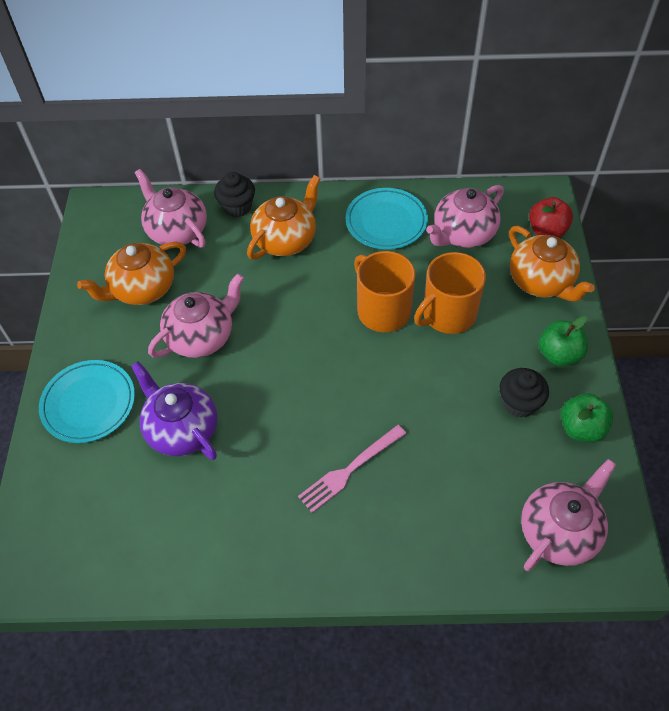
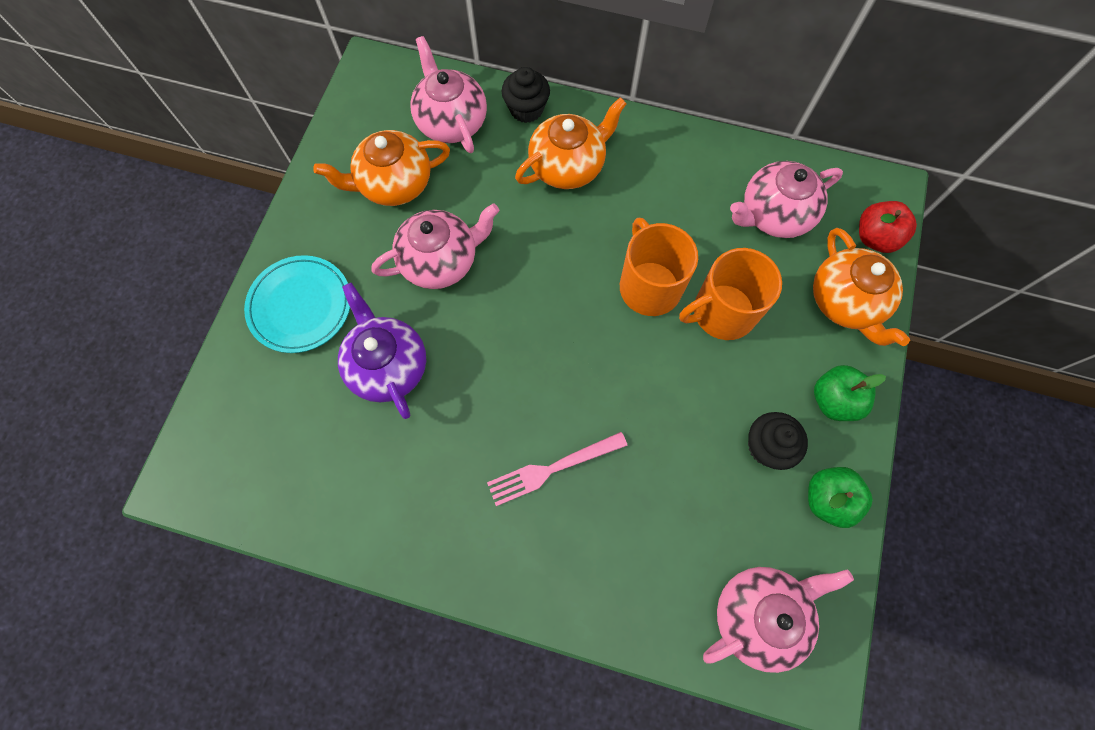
camera: 15 degrees right, 15 degrees up
turquoise plate [346,188,428,250] -> none

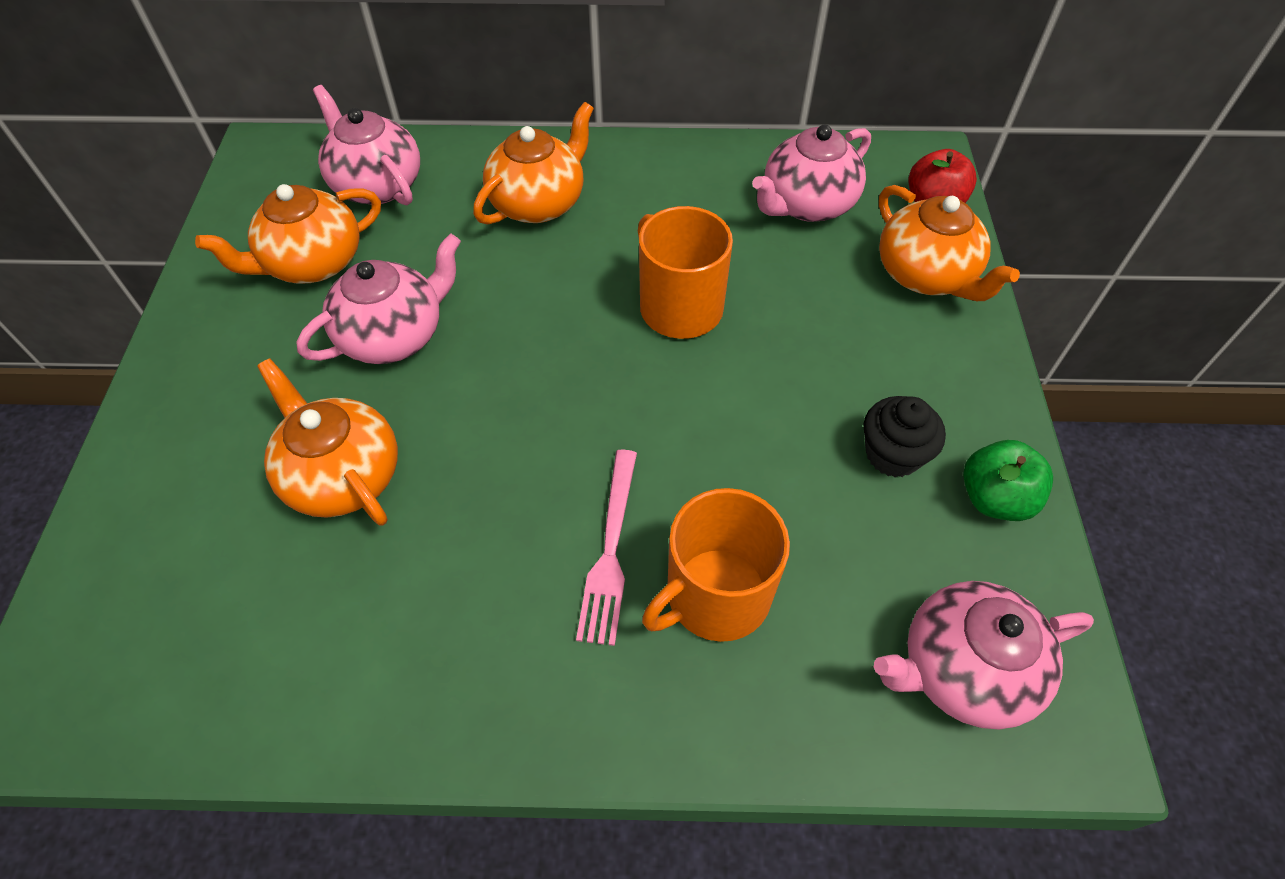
camera: 15 degrees left, 15 degrees down
turquoise plate [244,255,350,353] -> none
purple teapot [338,283,426,419] -> orange teapot [257,359,398,526]
pink fork [487,432,628,506] -> pink fork turned 45 degrees counterclockwise [576,450,637,646]
black cupcake [501,67,550,123] -> none
orange mug [679,248,782,340] -> orange mug moved to [642,488,790,642]
pink teapot [703,567,854,673] -> pink teapot turned 150 degrees counterclockwise [874,581,1094,729]
green apple [814,365,886,421] -> none

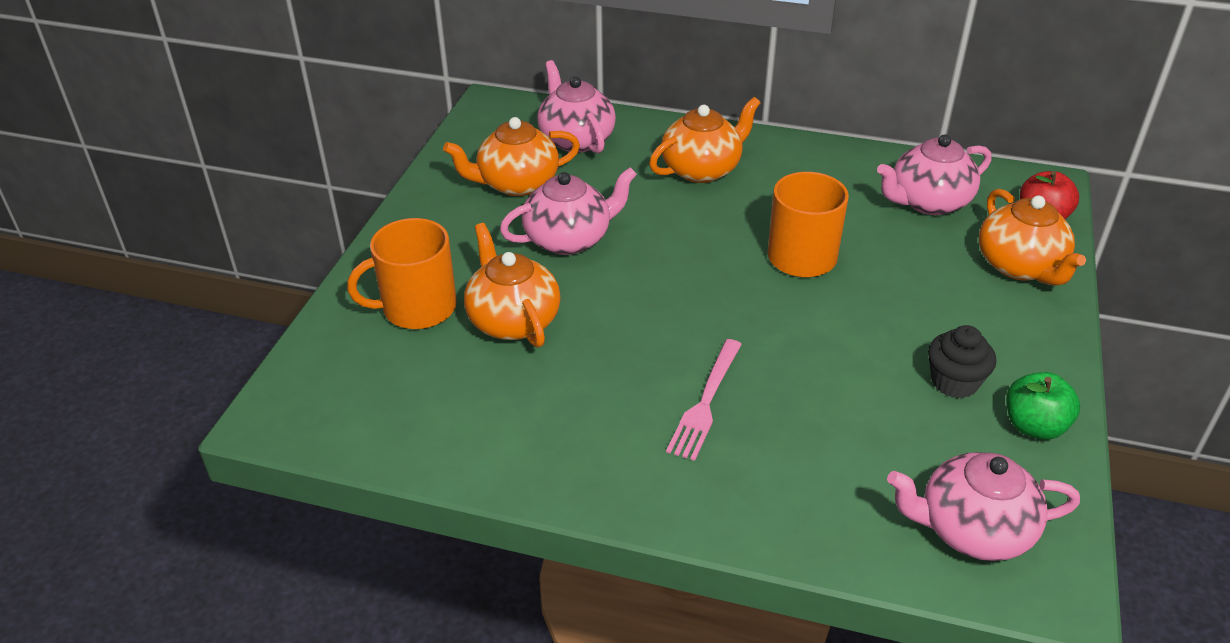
camera: 15 degrees right, 15 degrees down
orange mug [642,488,790,642] -> orange mug moved to [347,218,457,329]

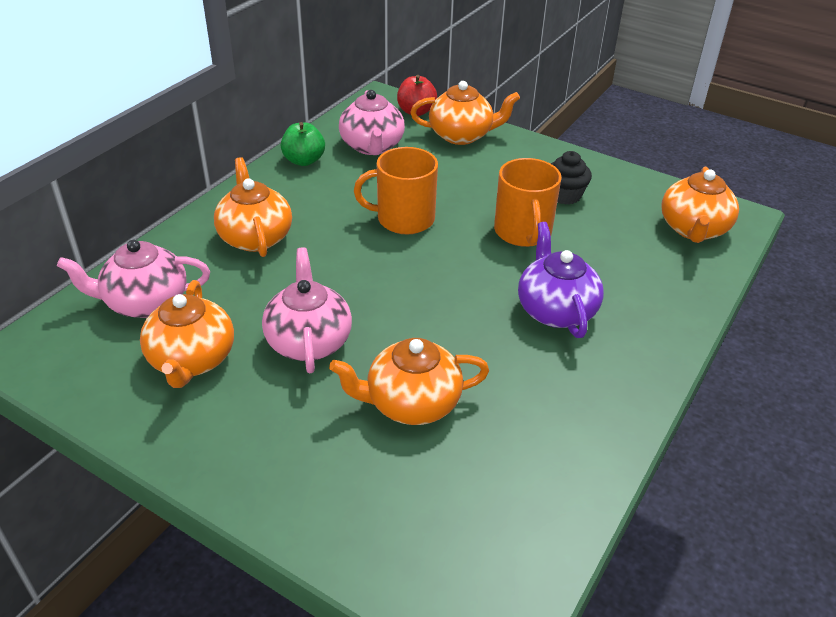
camera: 75 degrees left, 0 degrees up
orange mug [347,218,457,329] -> orange mug moved to [494,158,562,247]
pink fork [666,339,742,461] -> purple teapot [518,222,604,338]
pink teapot [887,452,1080,561] -> orange teapot [661,167,739,243]
green apple [1006,372,1080,440] -> green apple moved to [281,122,325,166]

